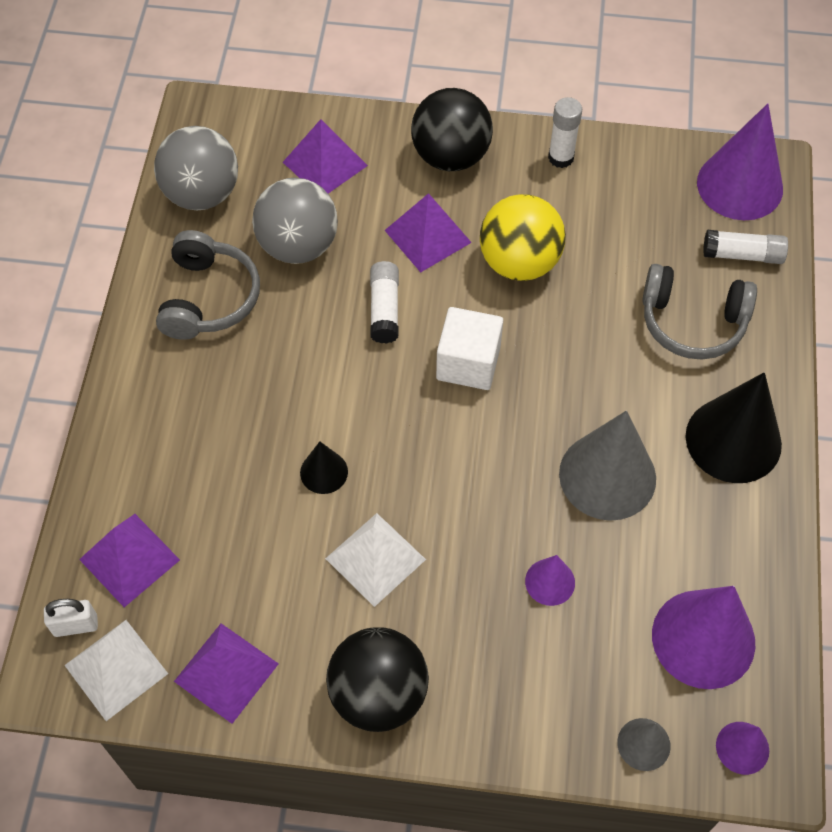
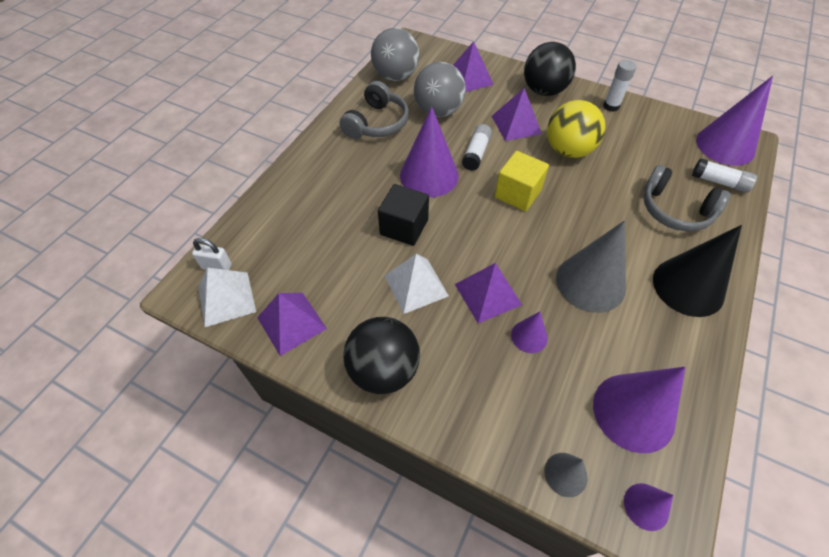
camera: 20 degrees right, 5 degrees down
purple pyramid [79,514,180,607] -> purple pyramid moved to [455,263,522,323]
black cone [300,441,348,494] -> black cube [378,184,429,246]
white cube [436,307,503,390] -> yellow cube [495,151,549,211]
none -> purple cone [400,106,459,197]

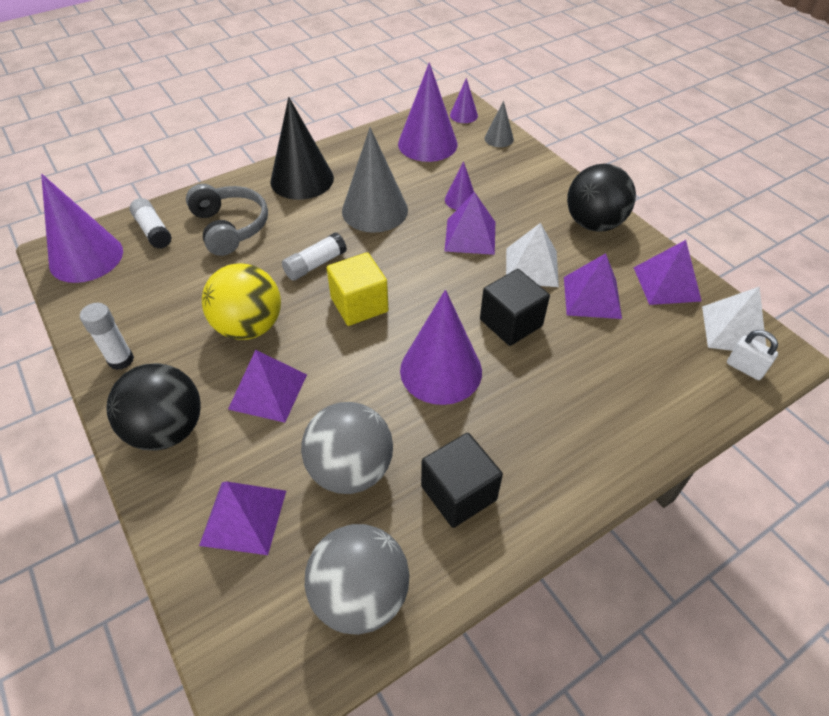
camera: 150 degrees left, 5 degrees down
grey headphones [340,81,409,139] -> black cube [421,433,503,528]
white glue stick [462,124,492,171] -> white glue stick moved to [282,232,347,281]
none -> purple pyramid [564,253,622,319]

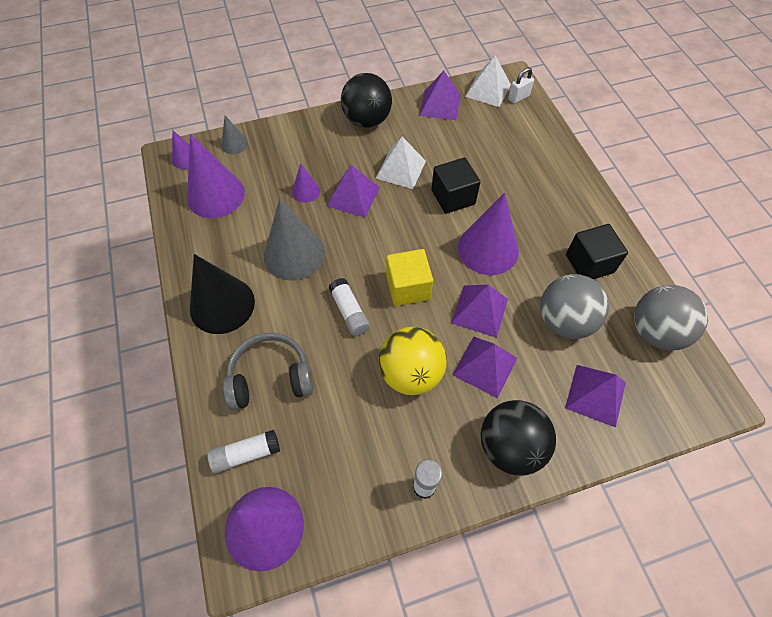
camera: 75 degrees left, 10 degrees up
purple pyramid [564,253,622,319] -> purple pyramid moved to [451,285,508,338]

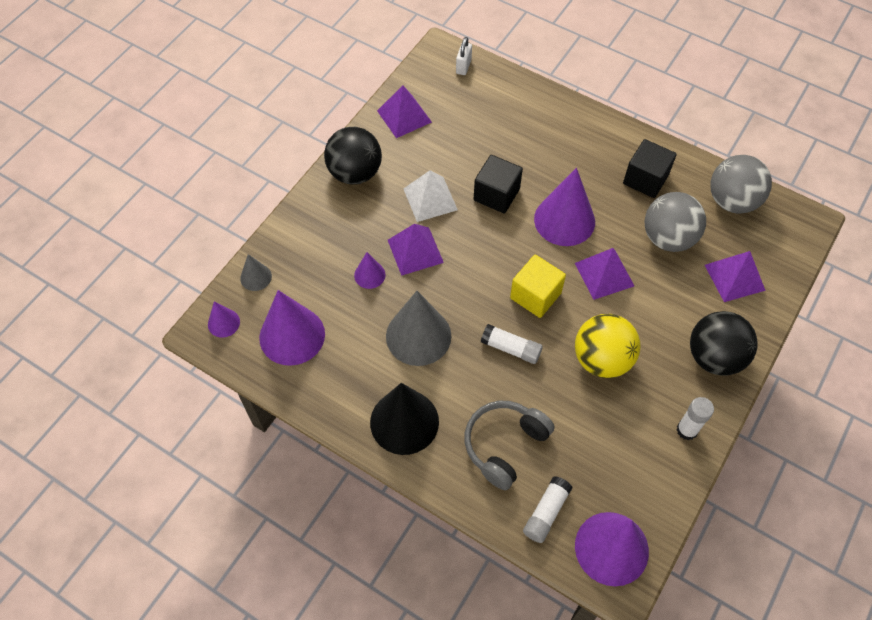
camera: 40 degrees left, 0 degrees up
purple pyramid [453,336,517,398] -> none
white pyramid [465,56,511,107] -> none

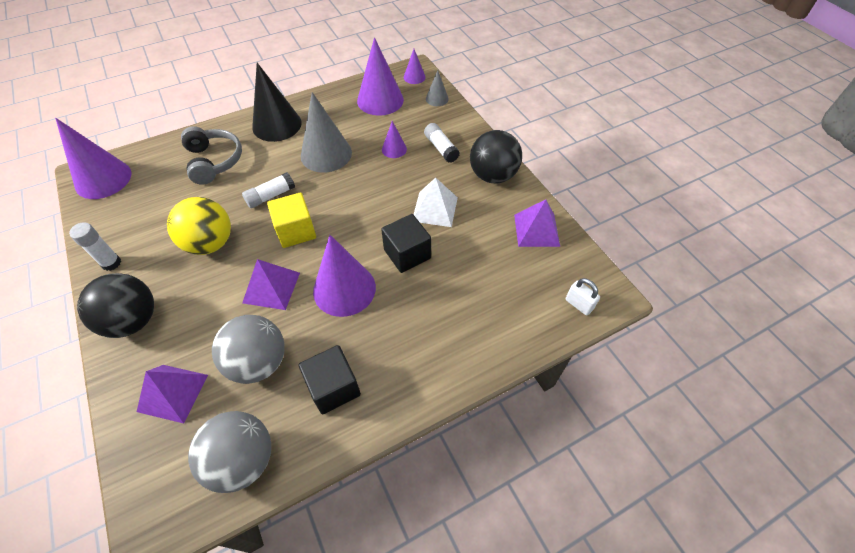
camera: 120 degrees right, 5 degrees down
purple pyramid [388,224,444,276] -> none
white glue stick [523,476,572,543] -> white glue stick moved to [424,123,460,163]

